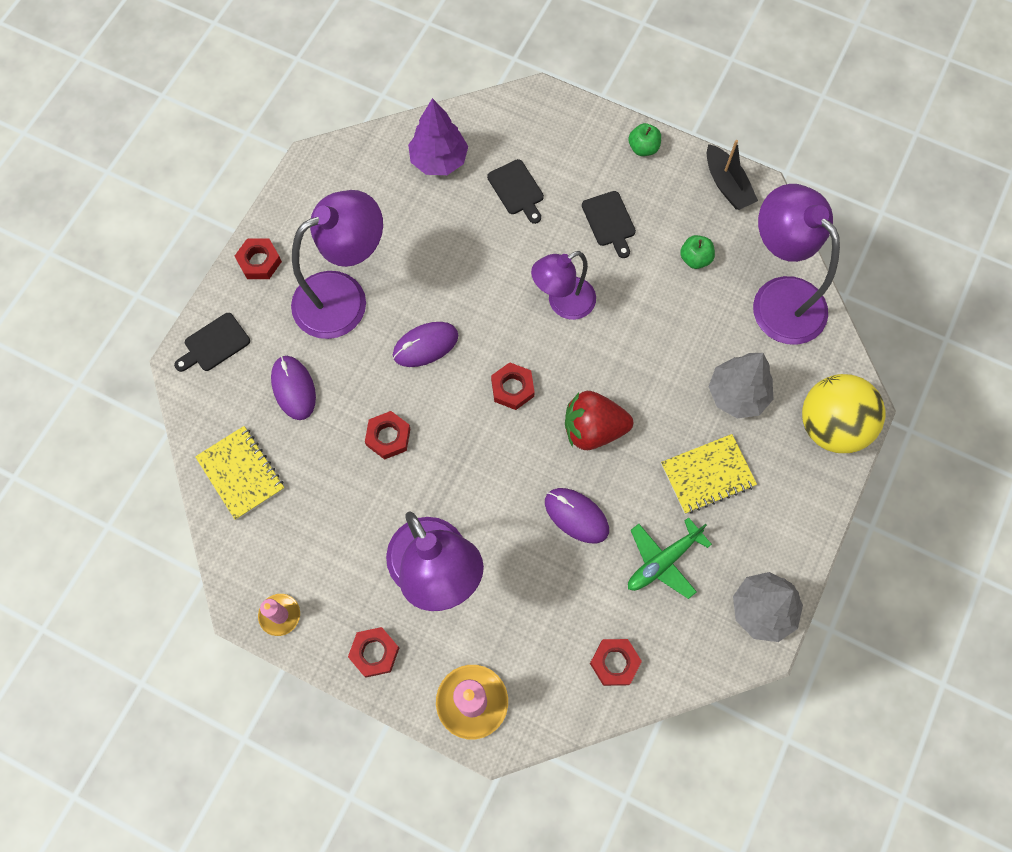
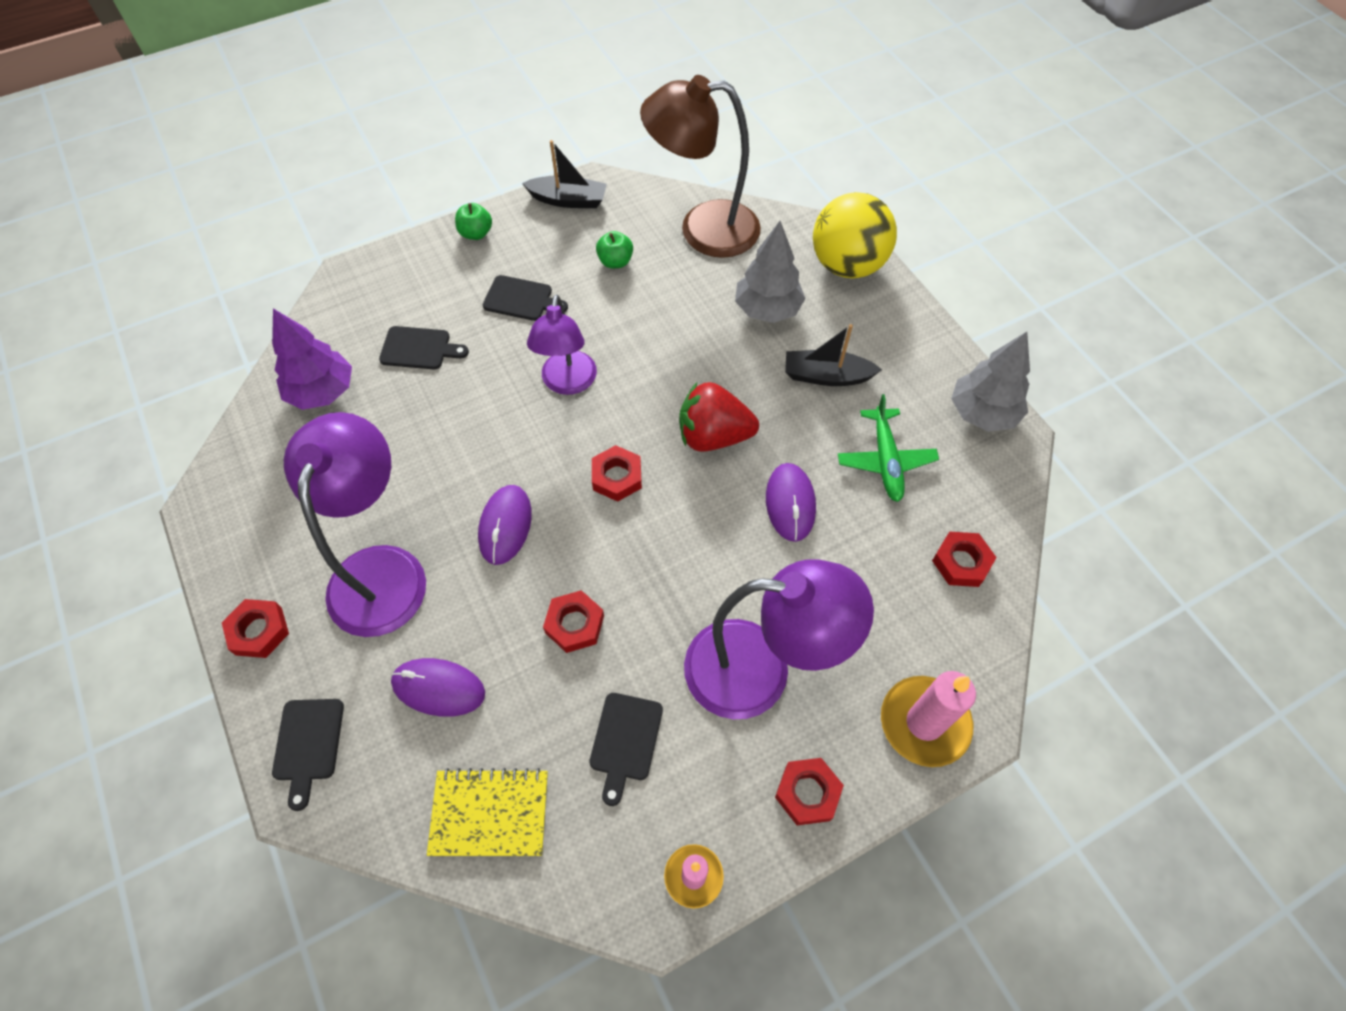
camera: 55 degrees left, 10 degrees down
purple mouse [545,488,609,543] -> purple mouse turned 75 degrees counterclockwise [766,463,816,542]
red strawberry [565,391,633,450] -> red strawberry turned 60 degrees clockwise [679,382,759,452]
yellow notebook [661,434,757,514] -> black boat [785,324,882,386]
purple lamp [753,184,840,345] -> brown lamp [640,75,761,258]
none -> black cutting board [589,693,663,806]

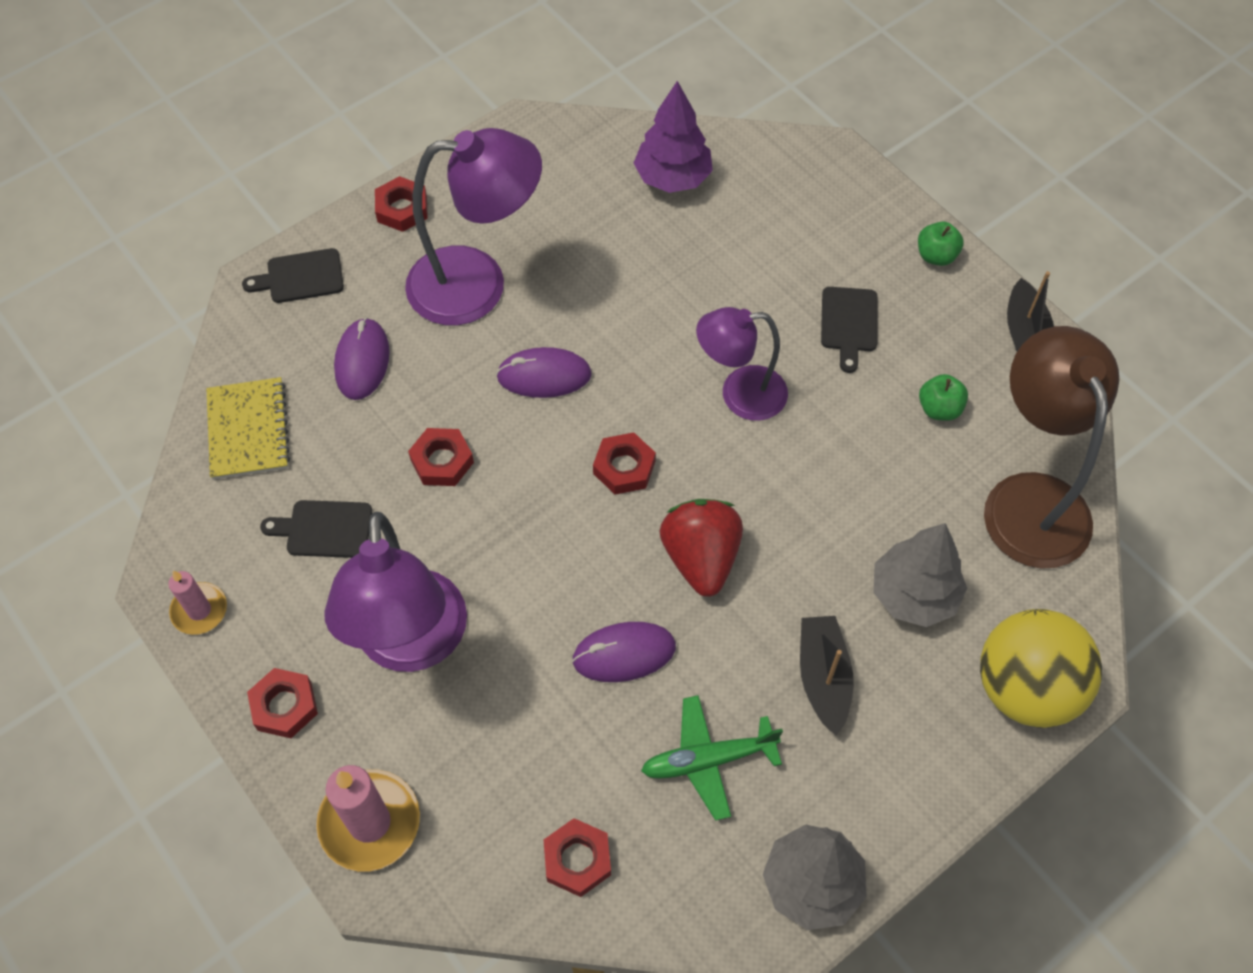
camera: 80 degrees right, 0 degrees up
black cutting board [379,326,469,369] -> none

